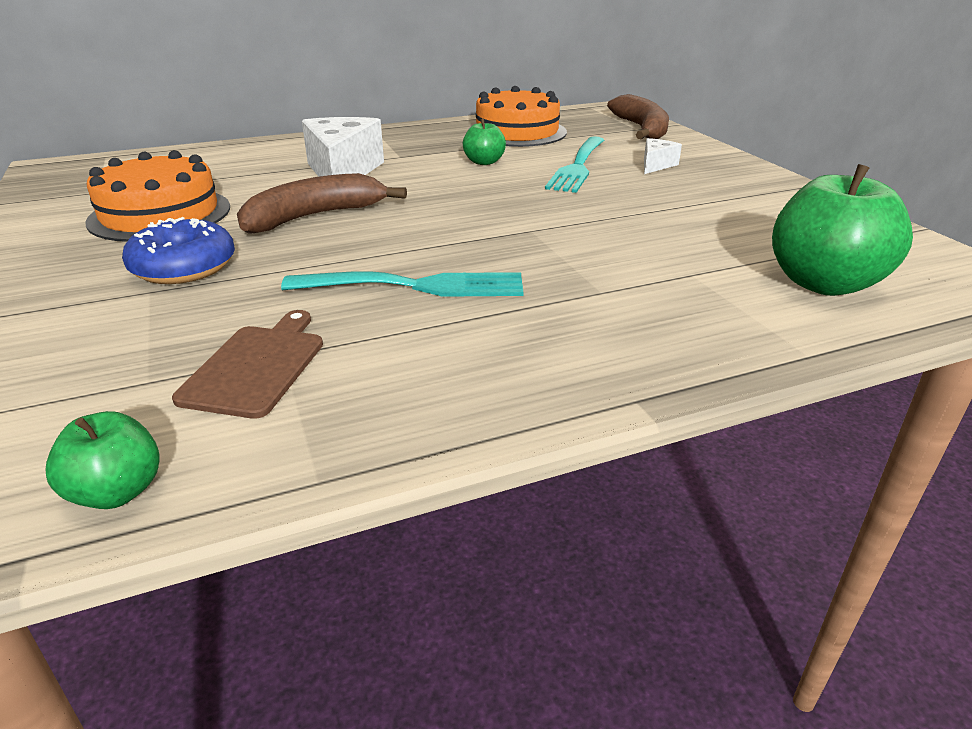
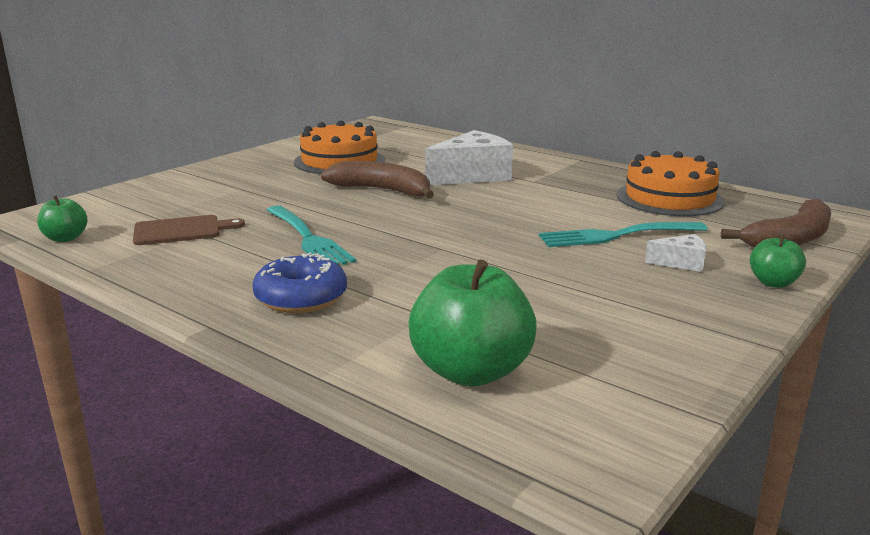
camera: 60 degrees right, 10 degrees down
blue donut [122,217,235,284] -> blue donut moved to [253,253,347,313]
green apple [463,119,506,165] -> green apple moved to [750,235,806,288]

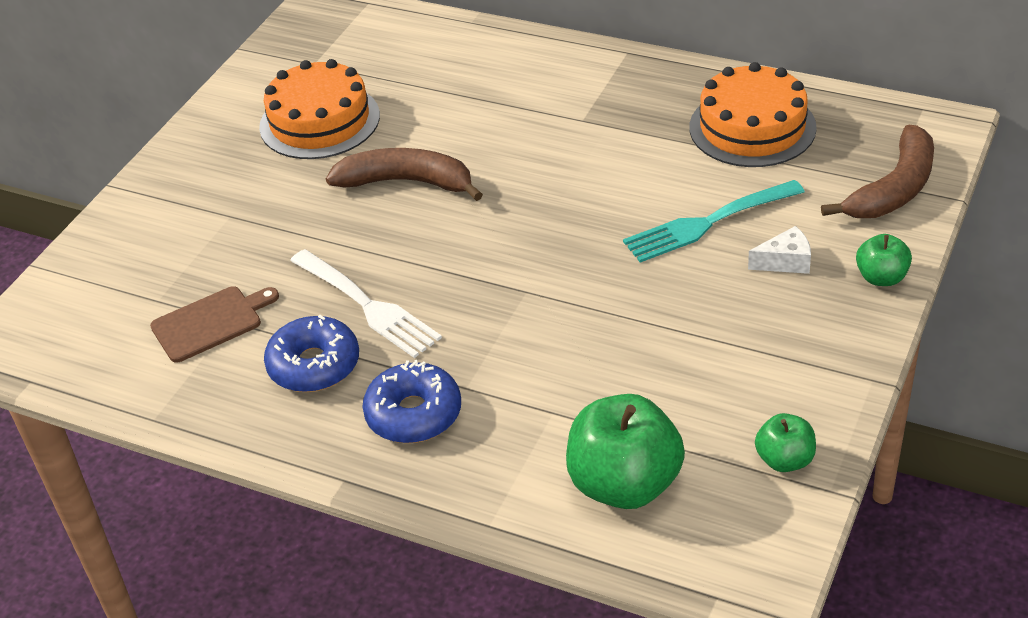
camera: 10 degrees left, 20 degrees up
green apple [37,195,88,242] -> green apple moved to [755,413,816,472]
turquoise fork [267,205,356,265] -> white fork [290,249,442,358]
white cheese [425,130,513,185] -> none
none -> blue donut [264,315,359,392]

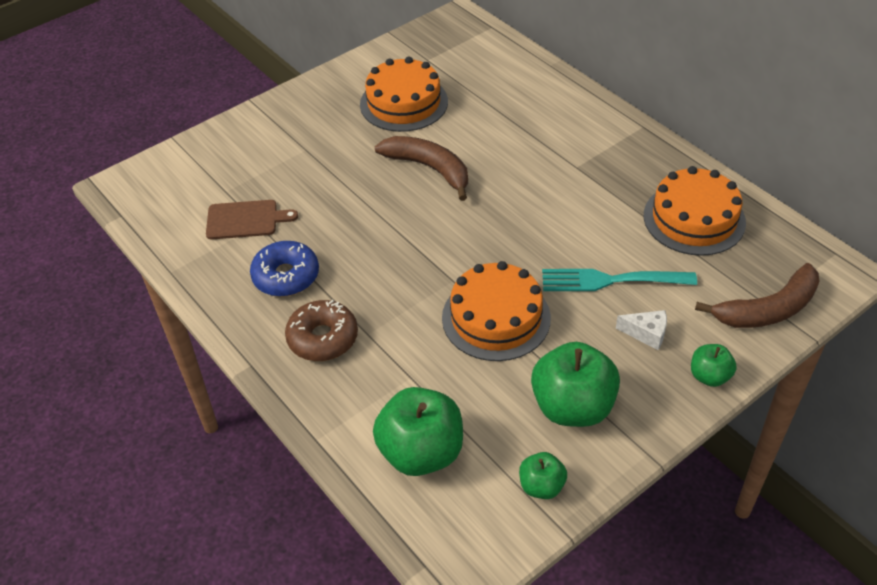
camera: 25 degrees right, 5 degrees up
white fork [290,249,442,358] -> none
blue donut [363,360,461,443] -> brown donut [285,300,358,361]
none -> orange cake [442,261,551,361]
none -> green apple [531,342,620,427]

